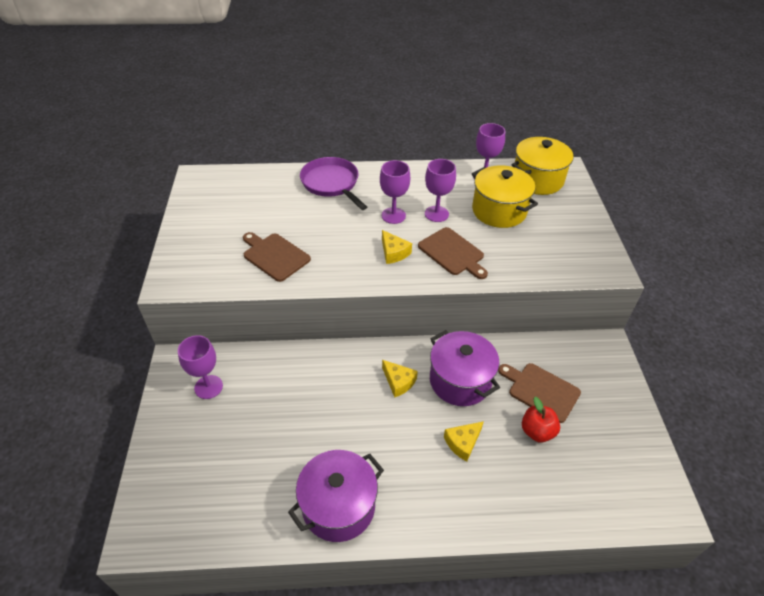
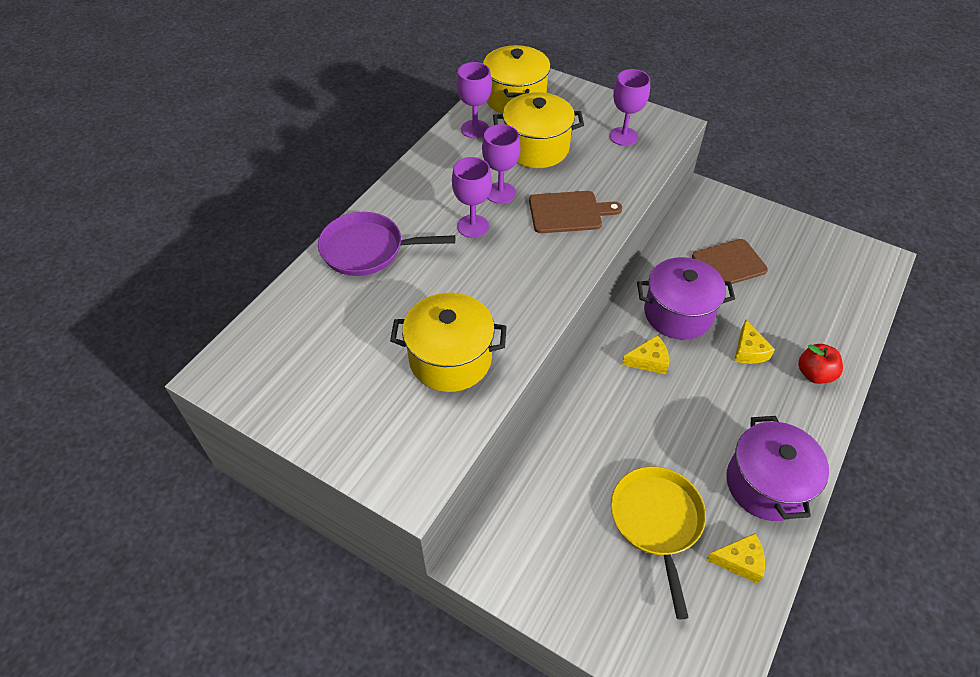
camera: 55 degrees left, 5 degrees up
purple goblet [178,335,223,399] -> purple goblet moved to [610,69,650,146]
brown cutting board [243,232,311,282] -> yellow pot [390,293,507,392]
yellow cheese [382,230,412,264] -> yellow cheese moved to [706,533,765,584]
red apple [522,397,560,442] -> red apple moved to [798,344,843,384]
none -> yellow pan [611,466,706,619]

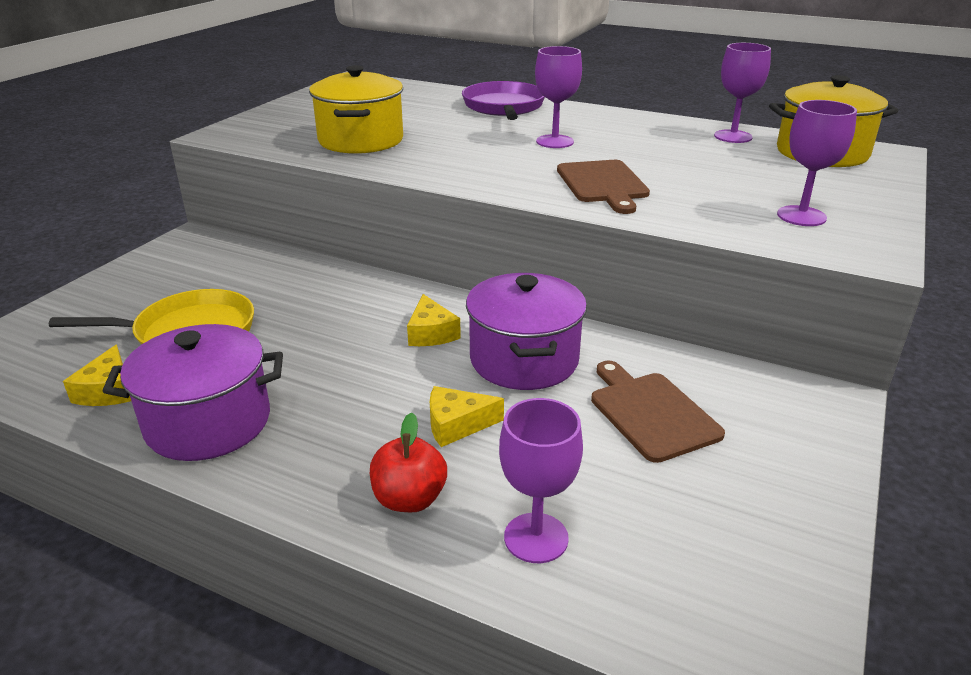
camera: 85 degrees right, 20 degrees down
purple goblet [482,124,521,204] -> purple goblet moved to [499,398,583,563]
yellow pot [493,92,584,168] -> none

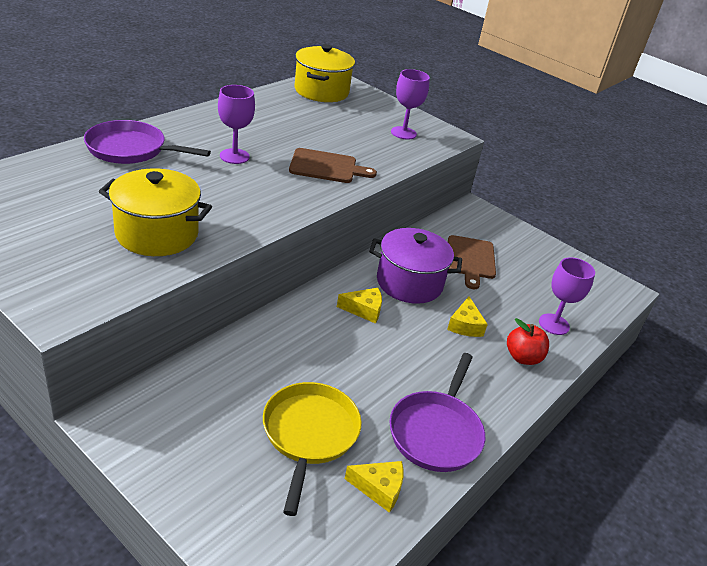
camera: 80 degrees left, 5 degrees up
purple pot [102,324,283,461] -> purple pan [389,353,485,472]
brown cutting board [591,361,725,463] -> brown cutting board turned 75 degrees counterclockwise [448,235,496,289]
purple goblet [714,43,771,143] -> none

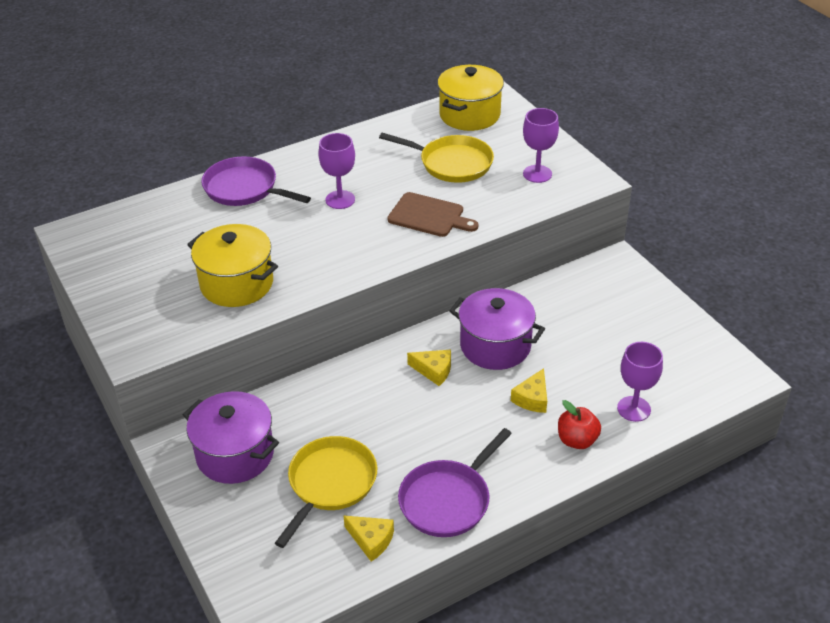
camera: 25 degrees right, 5 degrees up
brown cutting board [448,235,496,289] -> none
none -> purple pot [183,391,279,484]
none -> yellow pan [379,133,494,183]

